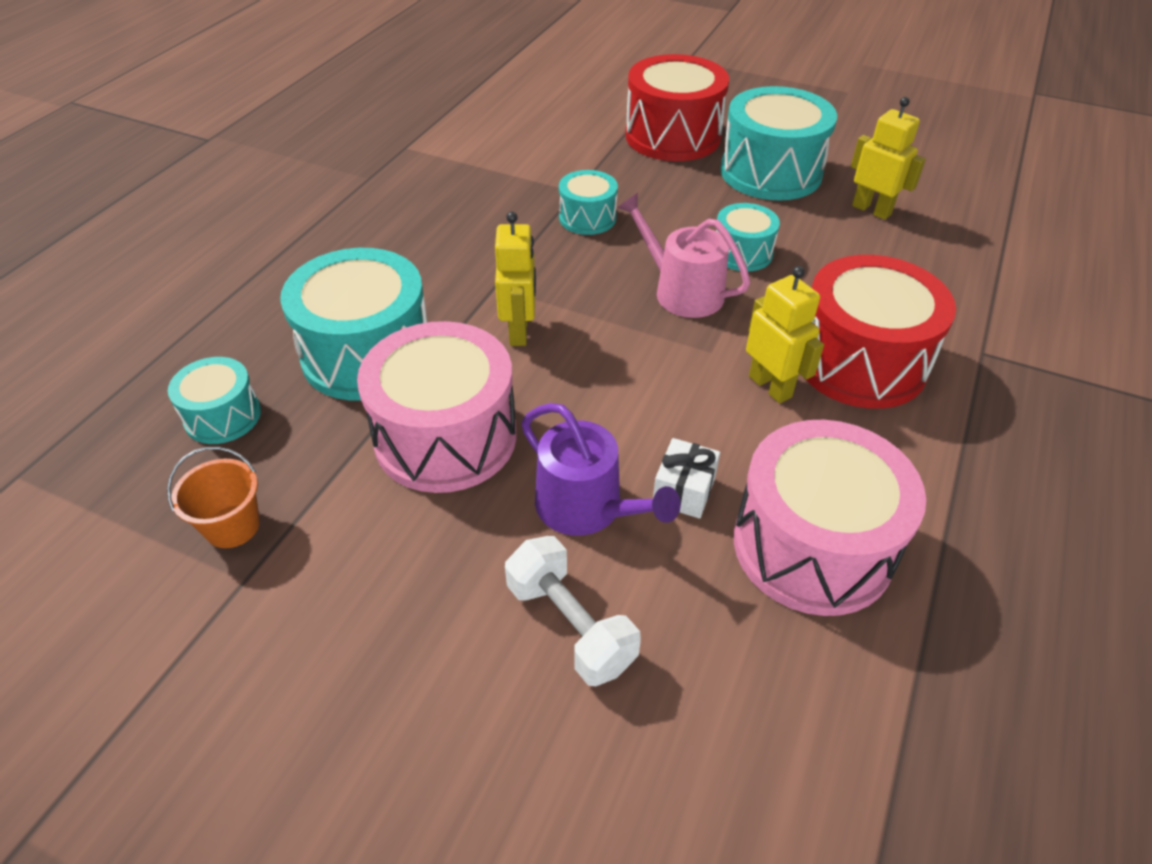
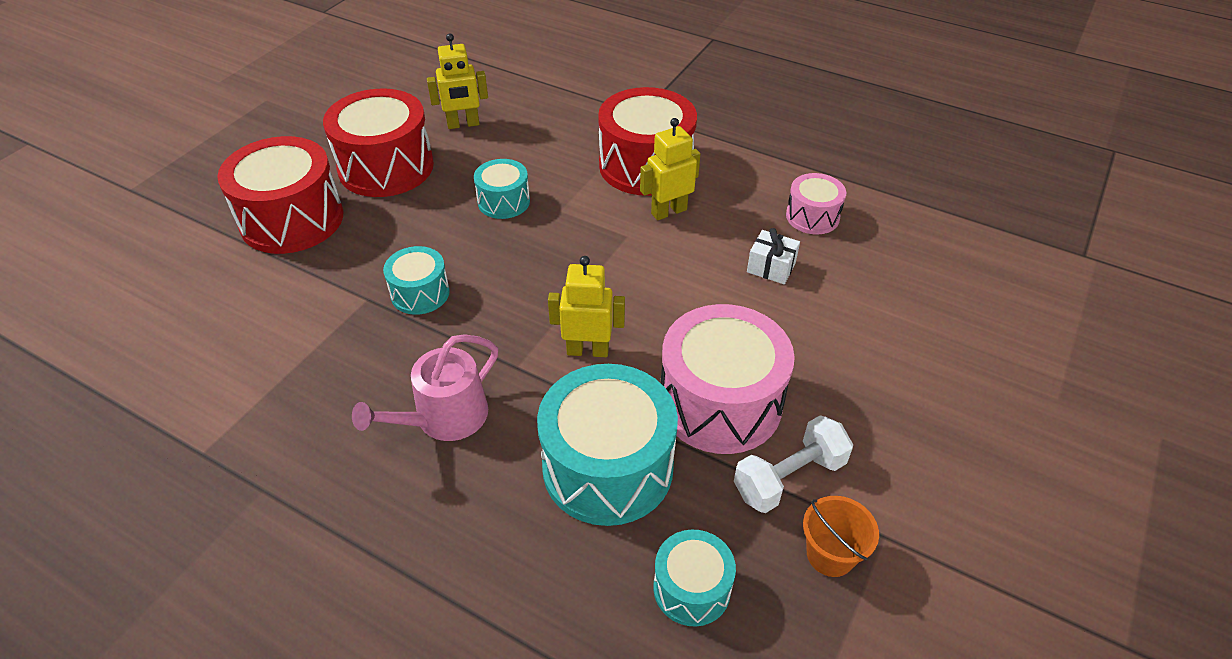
camera: 85 degrees left, 0 degrees up
white dumbbell [505,536,641,686] -> white dumbbell moved to [734,415,853,513]
purple watering can [521,403,681,536] -> none
pink watering can [617,193,750,318] -> pink watering can moved to [352,334,498,441]
turquoise drum [720,86,837,200] -> red drum [323,89,434,197]
pink drum [734,420,926,616] -> pink drum [786,173,846,235], size x0.53
yellow robot [851,97,926,220] -> yellow robot turned 150 degrees counterclockwise [427,33,488,129]

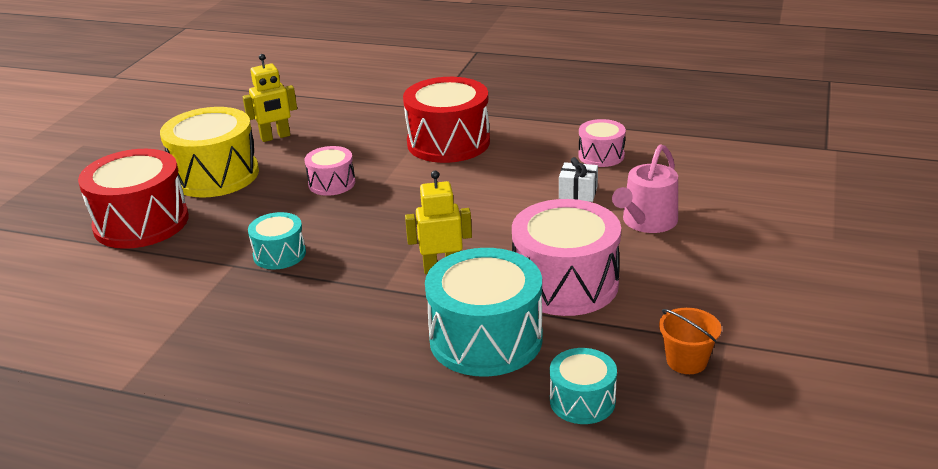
camera: 10 degrees left, 15 degrees down
red drum [323,89,434,197] -> yellow drum [160,107,259,198]
pink watering can [352,334,498,441] -> pink watering can moved to [612,144,678,233]
turquoise drum [474,159,530,219] -> pink drum [305,146,355,196]
yellow robot [640,118,700,220] -> none
white dumbbell [734,415,853,513] -> none

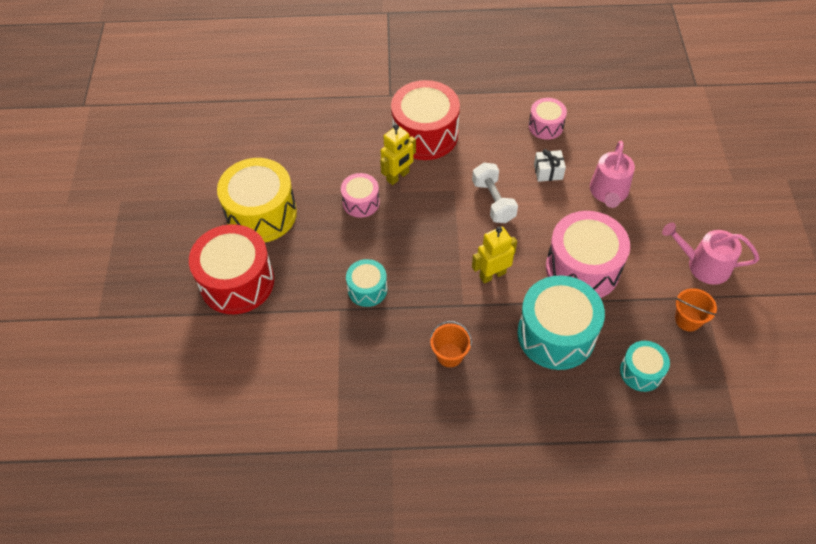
camera: 20 degrees left, 25 degrees up
yellow robot [243,54,297,142] -> yellow robot moved to [380,124,416,185]
none -> orange bucket [430,321,472,367]
none -> white dumbbell [472,163,518,223]
none -> pink watering can [662,222,759,285]

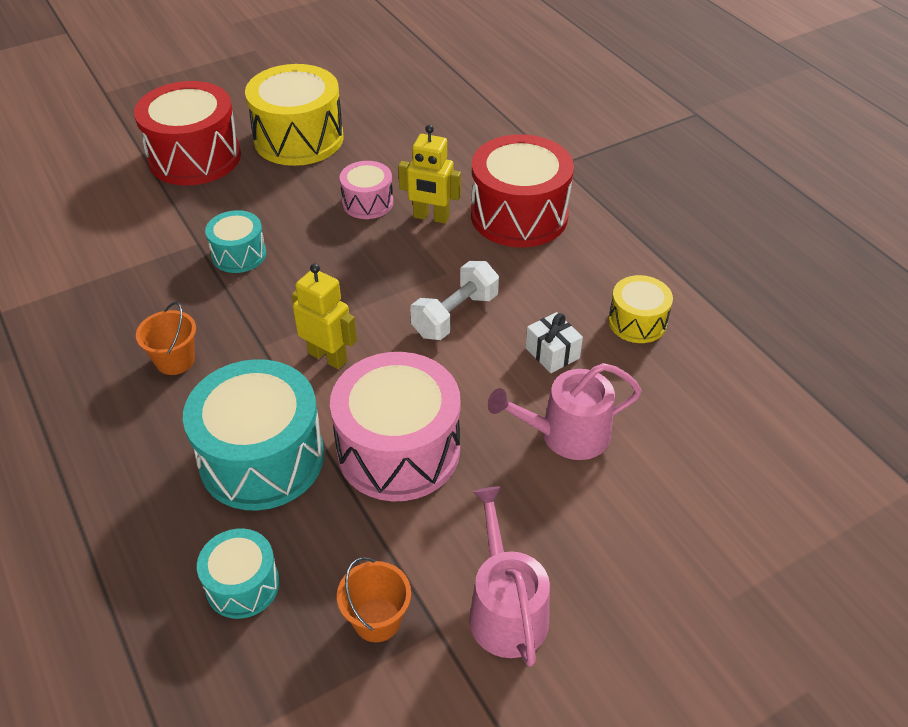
camera: 60 degrees right, 10 degrees down
pink drum [529,98,567,140] -> yellow drum [608,275,673,343]

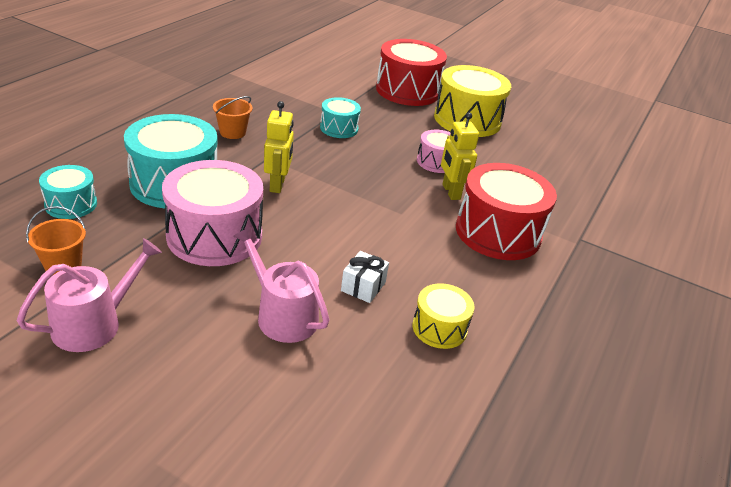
camera: 55 degrees right, 10 degrees down
white dumbbell [410,261,499,340] -> none

